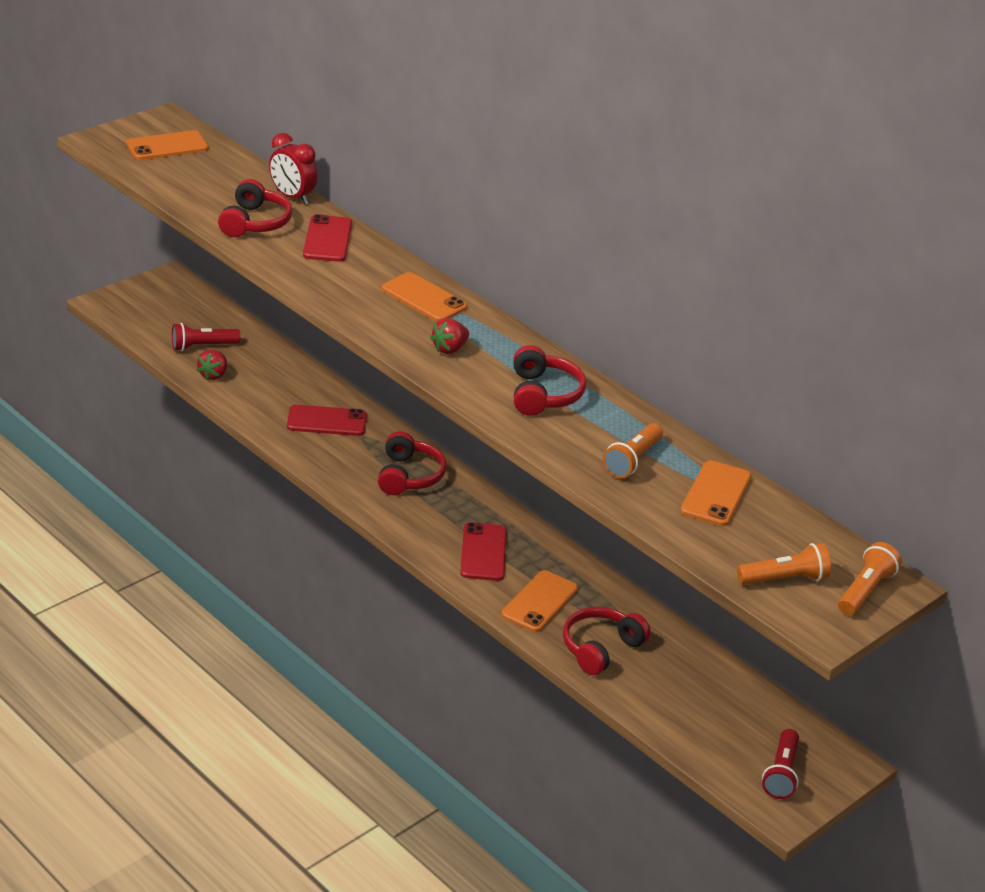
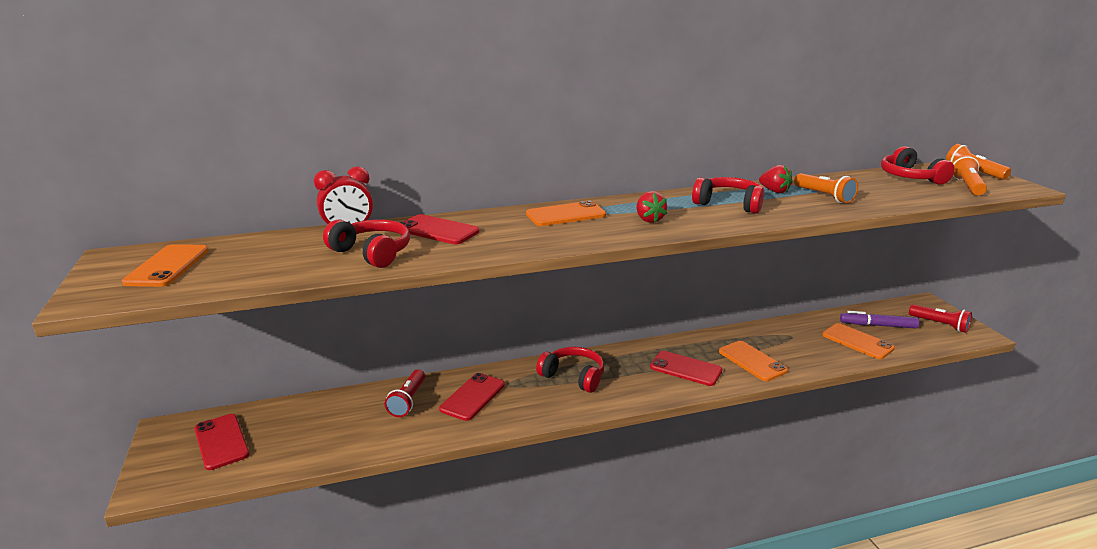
camera: 60 degrees left, 10 degrees down
red flashlight [172,323,240,351] -> red flashlight moved to [385,369,425,417]
red strawberry [197,350,227,380] -> red strawberry moved to [759,165,793,193]
red headphones [563,607,651,675] -> red headphones moved to [881,146,955,185]
orange phone [680,460,751,526] -> orange phone moved to [822,323,895,359]
none -> red phone [194,414,250,470]
none -> purple marker [840,311,919,328]

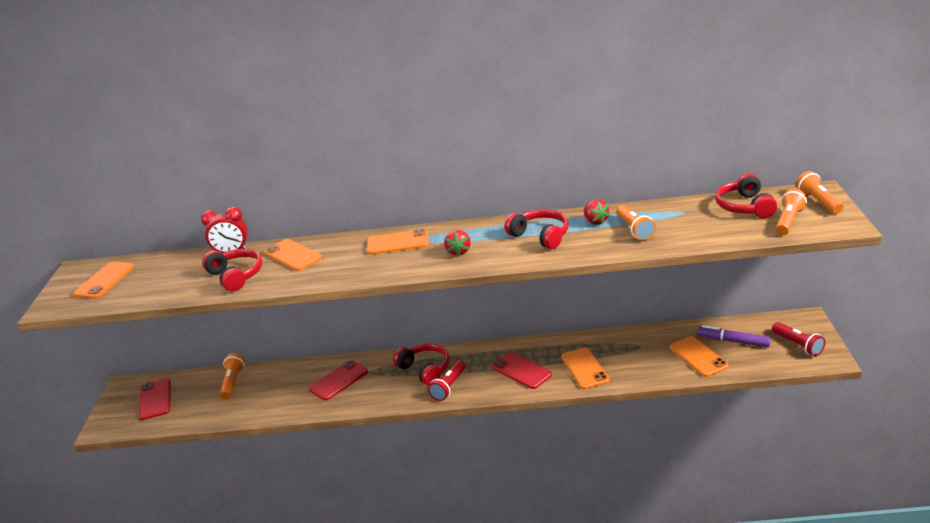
camera: 20 degrees right, 5 degrees up
red flashlight [385,369,425,417] -> red flashlight moved to [428,360,466,401]
red phone [400,214,479,244] -> orange phone [264,239,322,271]
none -> orange flashlight [220,354,245,399]

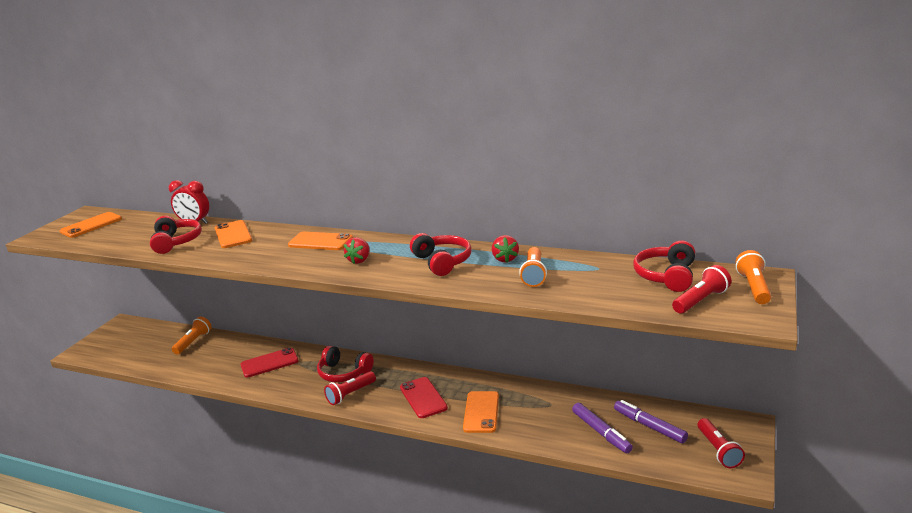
camera: 20 degrees right, 5 degrees down
red phone [139,378,171,420] -> none
red headphones [393,344,450,386] -> red headphones turned 135 degrees clockwise [317,346,374,382]
orange phone [670,336,729,377] -> purple marker [572,403,633,453]
orange flashlight [775,189,807,235] -> red flashlight [672,265,731,314]

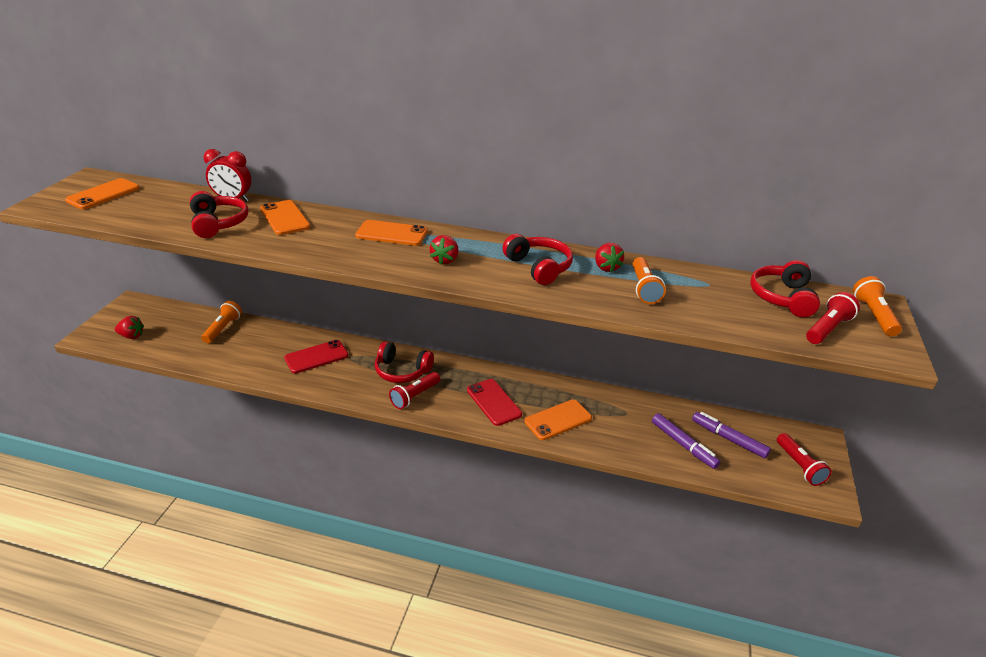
camera: 10 degrees left, 10 degrees up
orange phone [463,391,499,433] -> orange phone turned 60 degrees clockwise [525,399,592,440]
none -> red strawberry [115,316,144,339]

